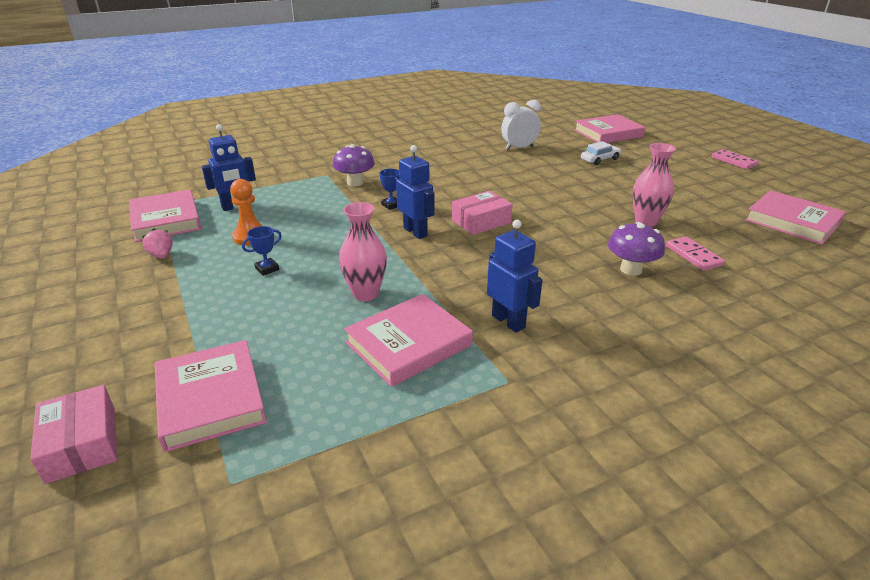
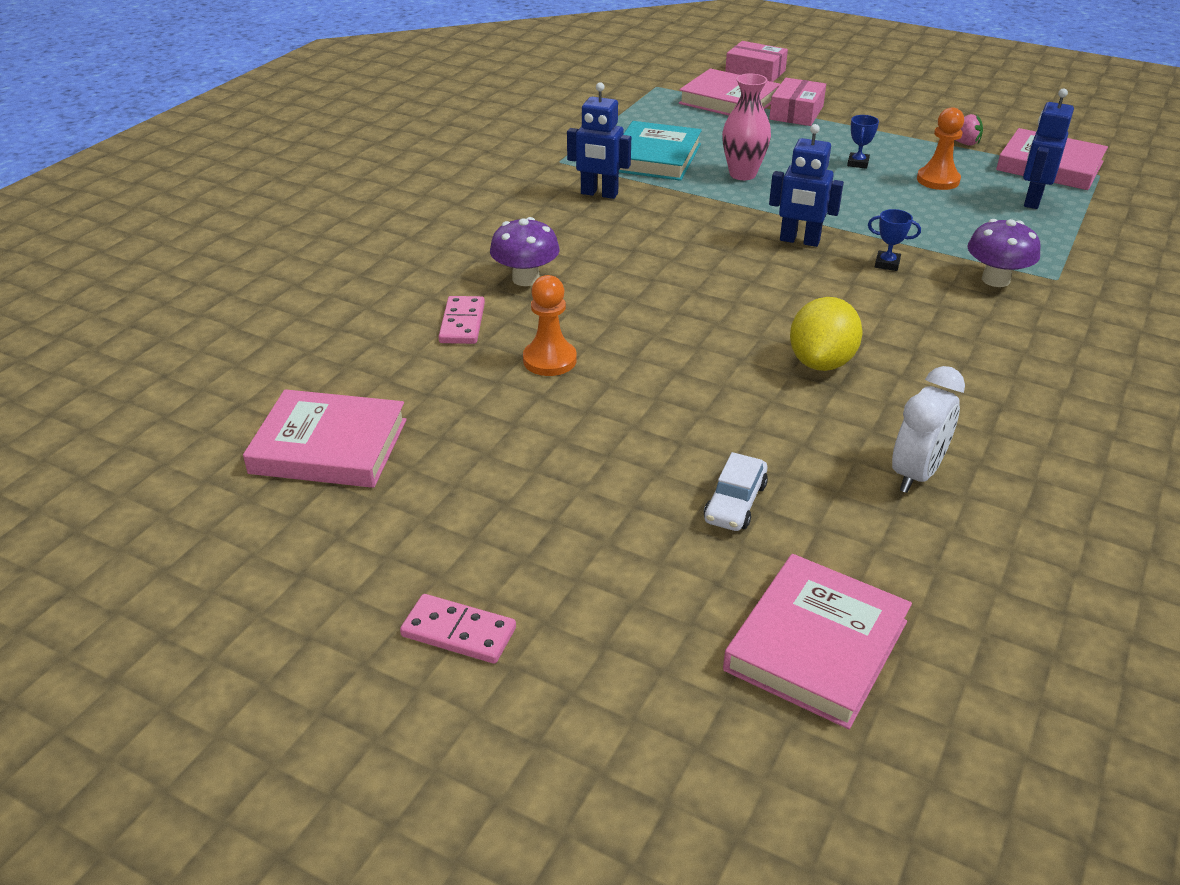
camera: 145 degrees right, 5 degrees up
pink book [344,294,473,387] -> turquoise book [619,121,702,181]
pink box [452,191,513,235] -> pink box moved to [769,78,826,126]
pink vase [632,143,676,227] -> orange pawn [523,275,577,376]
pink domino [666,236,725,271] -> pink domino turned 60 degrees clockwise [438,296,485,344]
none -> yellow lemon [790,297,863,371]

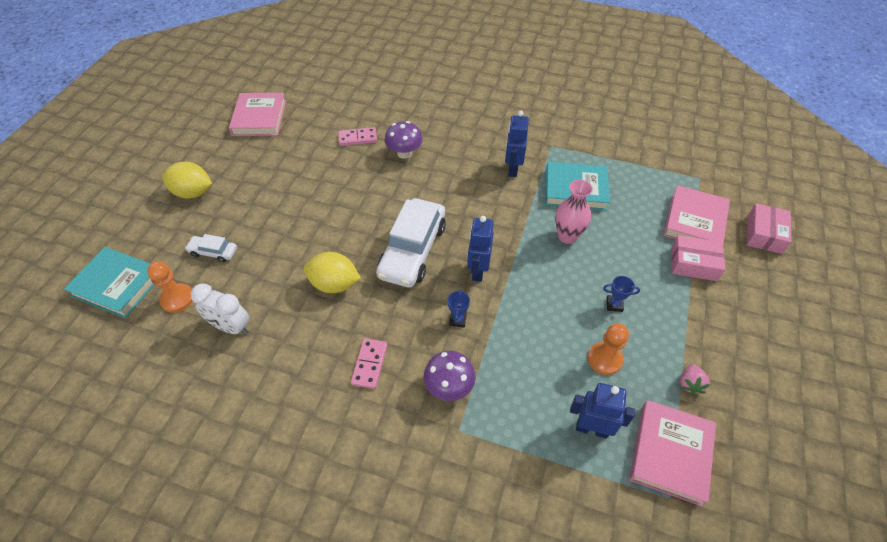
camera: 80 degrees right, 15 degrees up
pink domino [400,594,516,664] -> pink domino moved to [351,338,388,389]
orange pawn [523,275,577,376] -> orange pawn moved to [147,261,193,313]
pink book [723,554,912,729] -> turquoise book [64,247,154,318]
none -> yellow lemon [162,162,212,199]
none -> white car [376,198,446,287]

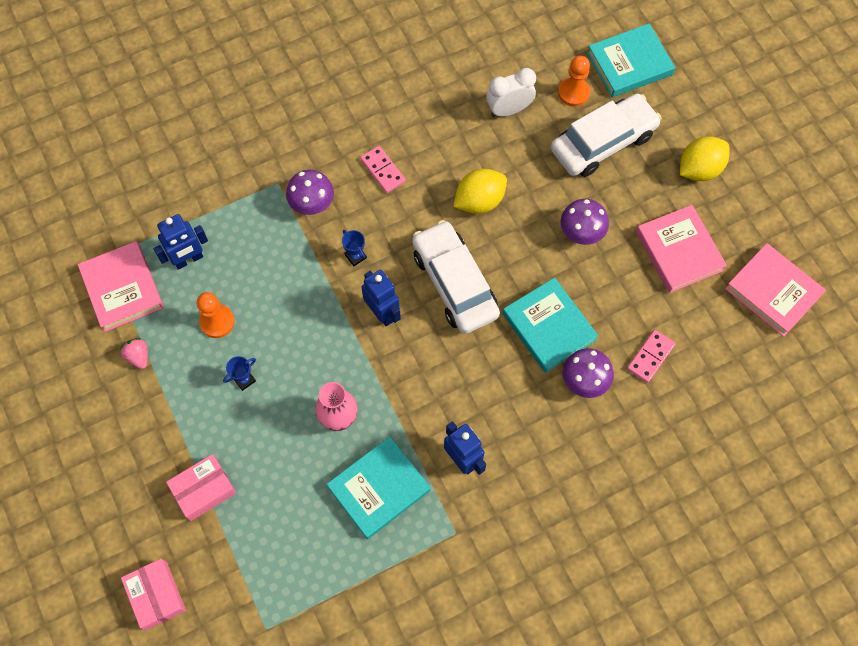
camera: 135 degrees right, 15 degrees up
white car [185,234,237,263] -> white car [551,94,661,177], size x2.12
pink book [663,185,730,244] -> pink book moved to [636,205,727,293]
none -> turquoise book [503,277,598,373]
none -> purple mushroom [561,199,609,245]

